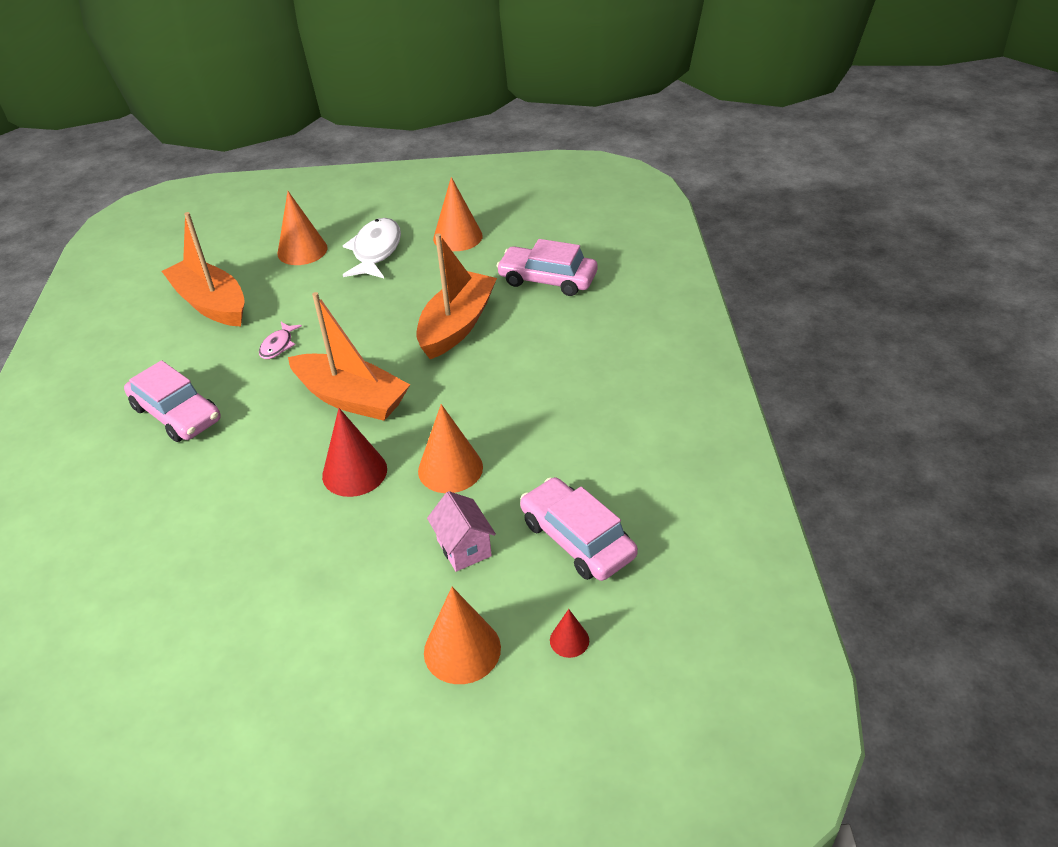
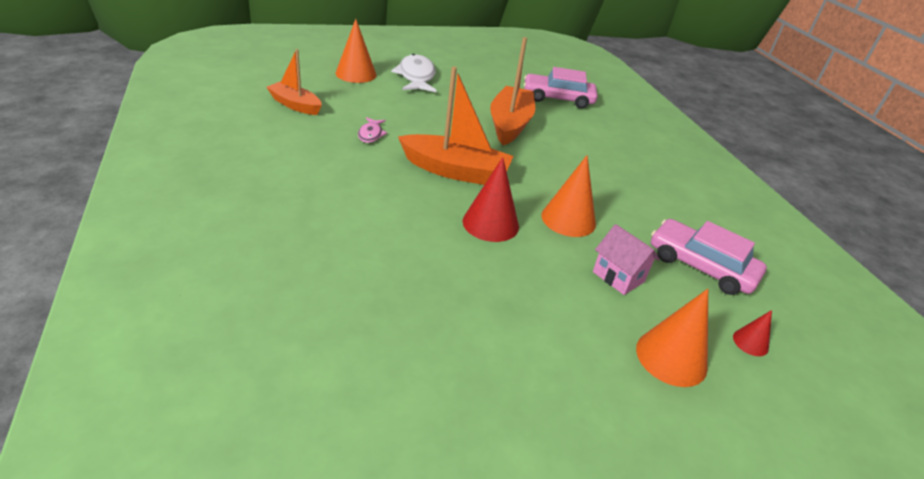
camera: 20 degrees left, 5 degrees down
pink car [124,360,221,442] -> none
orange boat [162,212,245,327] -> orange boat [266,49,322,115], size x0.63
orange cone [433,177,483,251] -> none

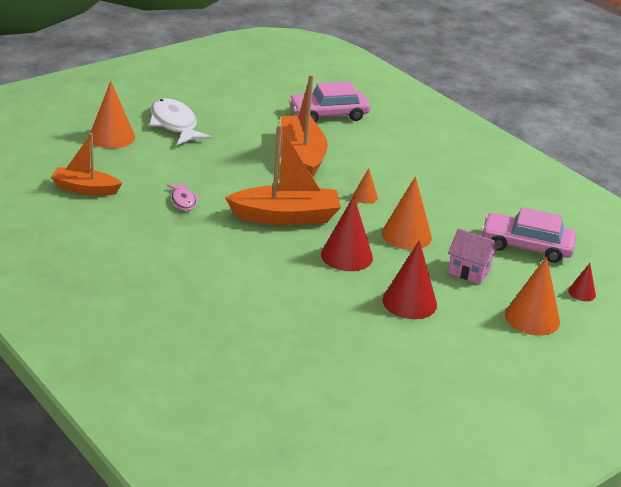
camera: 20 degrees left, 5 degrees down
none -> orange cone [353,168,378,204]
none -> red cone [382,240,437,319]

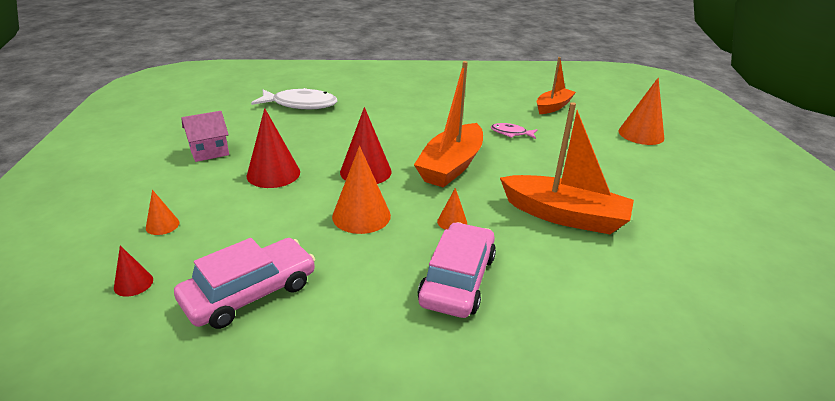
camera: 125 degrees right, 0 degrees up
white fish [149,98,212,145] -> white fish moved to [251,88,337,109]
pink car [289,81,370,122] -> pink car moved to [418,222,496,318]
pink house [448,228,498,284] -> pink house moved to [181,111,229,162]
orange cone [505,256,560,336] -> orange cone [146,190,180,235], size x0.51

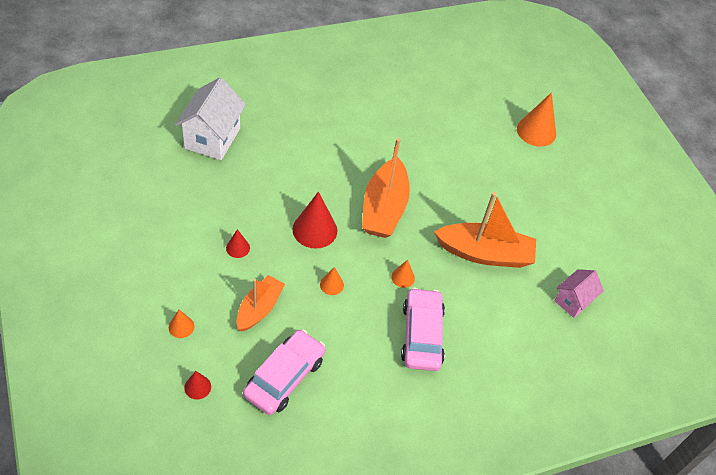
camera: 20 degrees left, 20 degrees up
pink house [181,111,229,162] -> pink house moved to [554,269,604,318]
red cone [247,108,300,188] -> red cone [226,229,250,258], size x0.51
white fish [251,88,337,109] -> white house [175,77,246,160]
orange cone [332,146,391,234] -> orange cone [320,267,344,295], size x0.51
pink fish [491,123,537,139] -> none
orange boat [537,57,576,114] -> orange boat moved to [236,275,285,331]

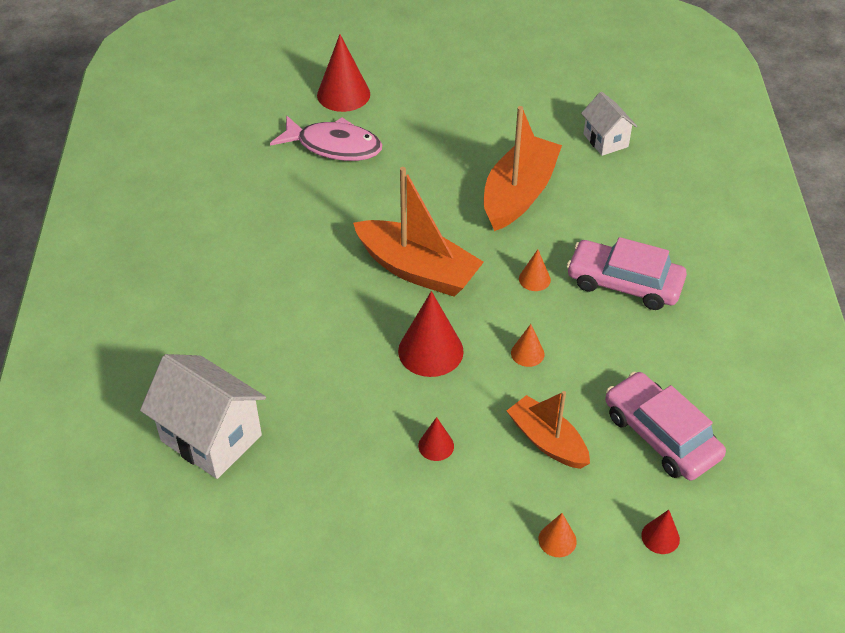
camera: 65 degrees left, 5 degrees down
orange cone [517,92,556,147] -> red cone [317,34,370,112]
pink house [554,269,604,318] -> white house [581,92,637,156]
none -> pink fish [270,115,382,161]

